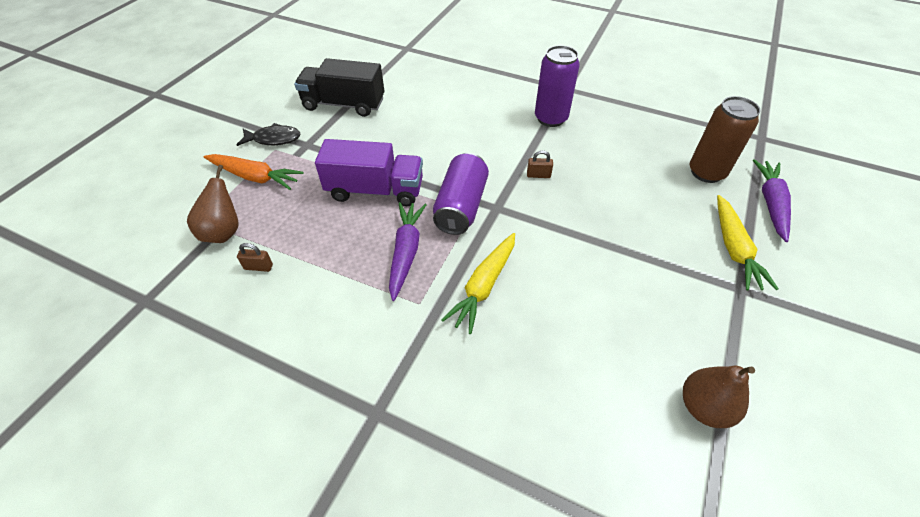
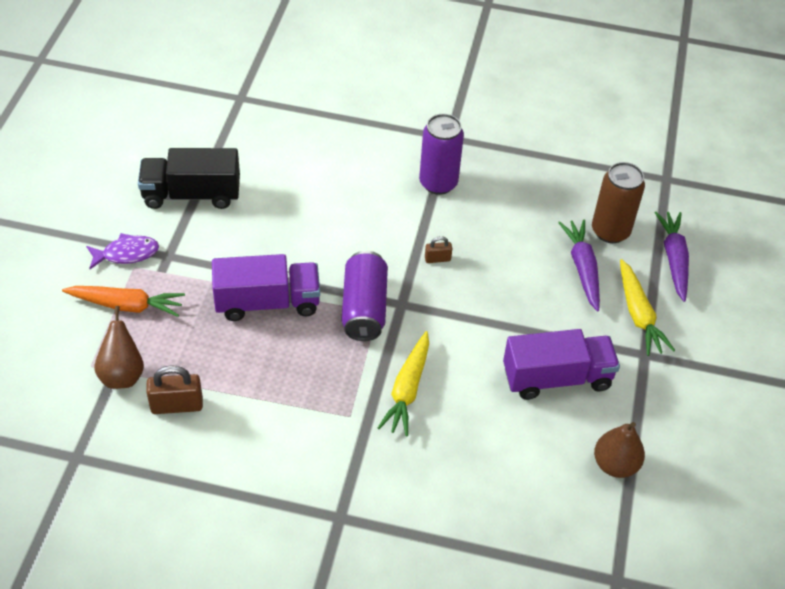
camera: 15 degrees left, 0 degrees up
black fish [237,123,300,146] -> purple fish [86,233,159,269]
brown padlock [237,243,273,272] -> brown padlock [146,366,203,414], size x1.79
purple carrot [389,202,427,301] -> purple carrot moved to [558,220,600,312]
none -> purple truck [503,329,620,400]

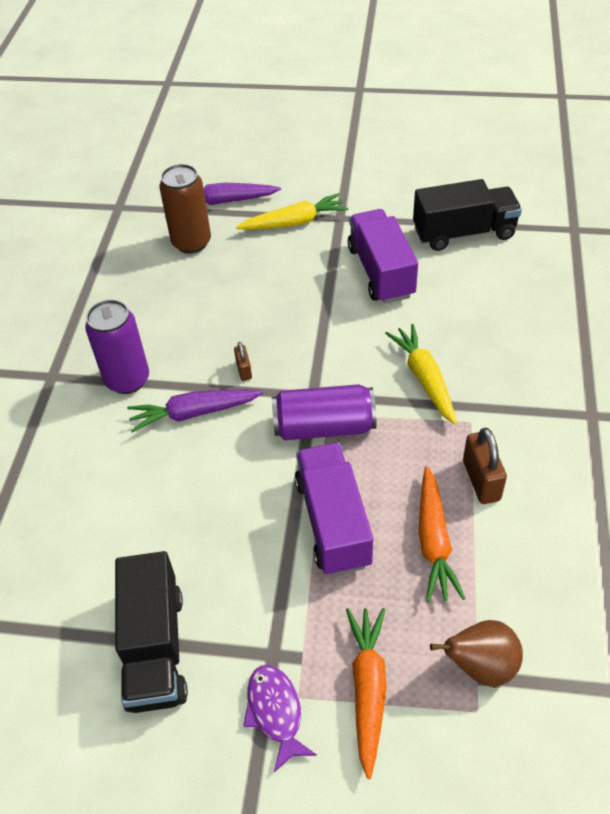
camera: 90 degrees left, 0 degrees up
brown padlock [146,366,203,414] -> brown padlock moved to [463,428,507,504]
yellow carrot [378,331,429,436] -> yellow carrot turned 120 degrees counterclockwise [385,324,457,425]
purple carrot [558,220,600,312] -> purple carrot moved to [127,389,263,432]
brown pear [594,422,645,478] -> black truck [413,179,522,251]
none -> orange carrot [419,466,466,602]

